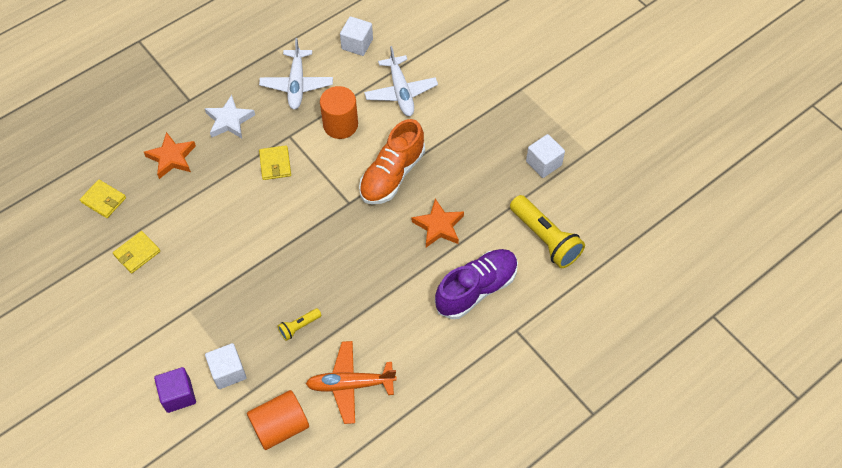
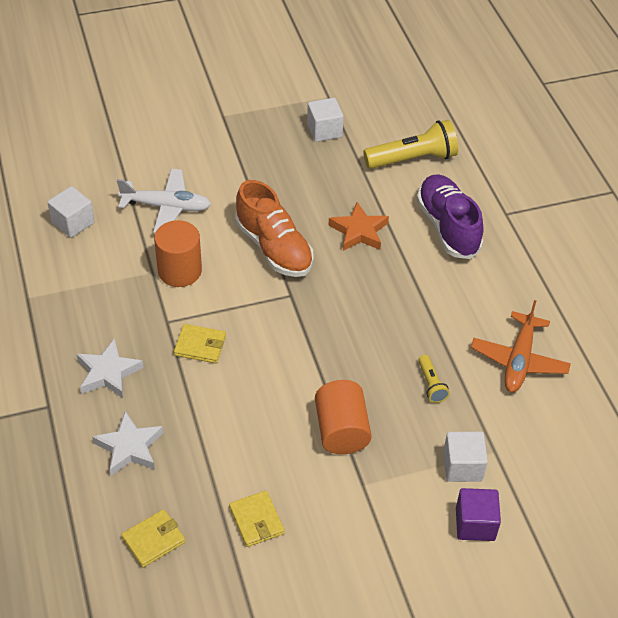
camera: 70 degrees left, 10 degrees down
orange star [144,132,196,179] -> white star [92,411,163,476]
orange cylinder [247,390,309,450] -> orange cylinder moved to [315,380,372,454]
white plane [259,38,333,110] -> none

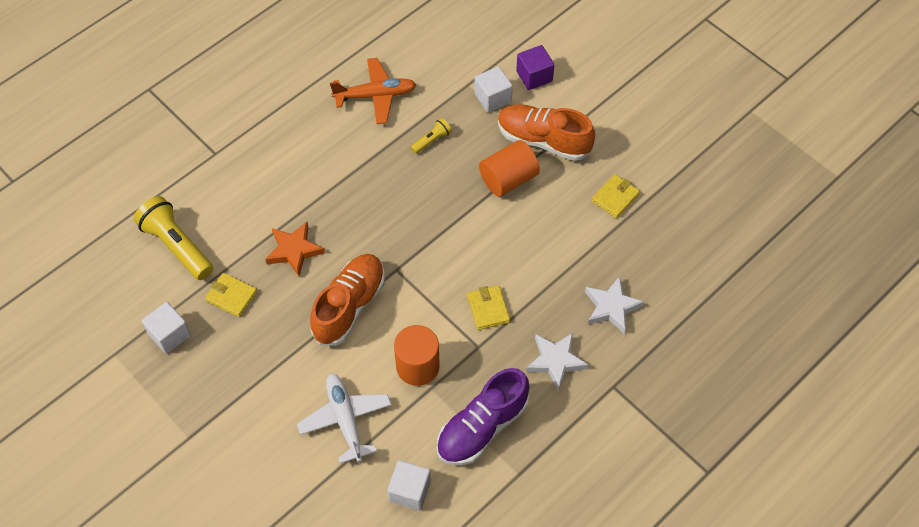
camera: 115 degrees left, 10 degrees up
yellow wallet [121,509,185,568] -> yellow wallet moved to [205,273,257,317]
purple shoe [417,175,484,259] -> purple shoe moved to [437,368,529,466]
none -> orange shoe [498,104,595,161]

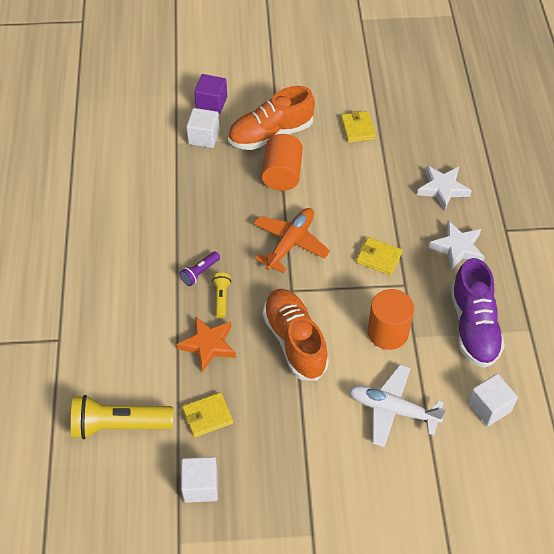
camera: 50 degrees left, 5 degrees down
orange plane [330,58,416,124] -> orange plane moved to [253,208,330,274]
yellow flashlight [411,118,452,154] -> yellow flashlight moved to [212,273,231,318]
none -> purple flashlight [180,251,220,286]

